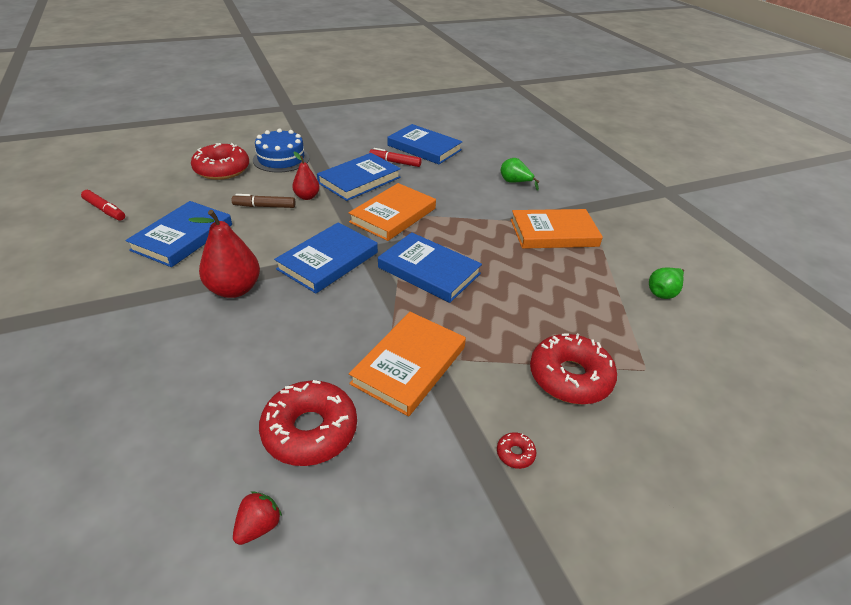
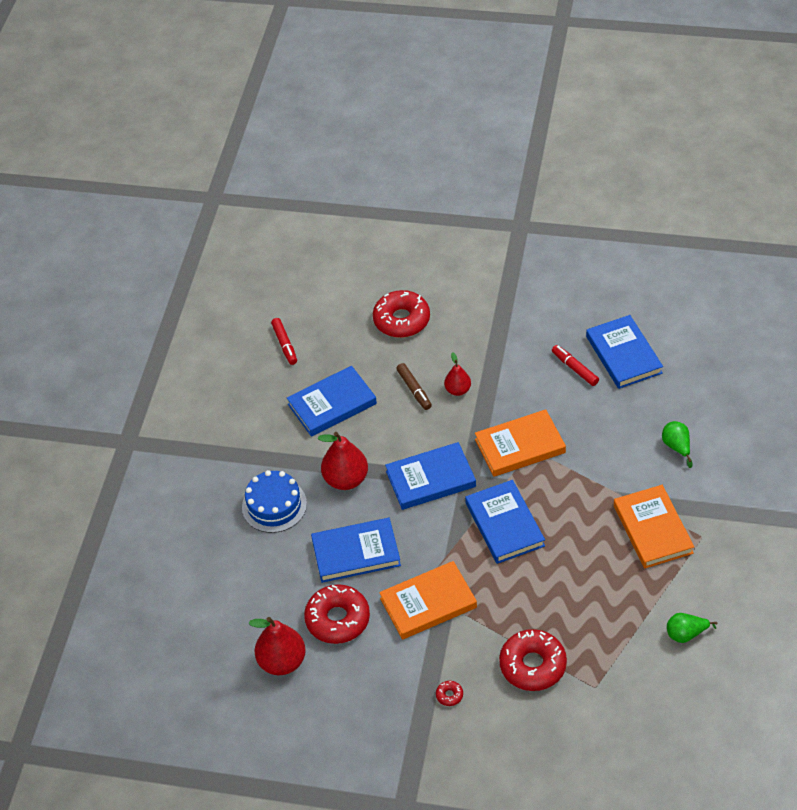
camera: 40 degrees right, 10 degrees up
brown marker [232,194,295,208] -> brown marker turned 150 degrees counterclockwise [396,363,432,410]
red strawberry [233,491,282,545] -> red pear [248,617,306,675]
blue cake [253,128,309,172] -> blue cake moved to [242,470,307,533]
blue book [317,153,401,201] -> blue book moved to [311,518,401,583]
orange book [511,209,603,249] -> orange book turned 45 degrees clockwise [614,485,694,568]

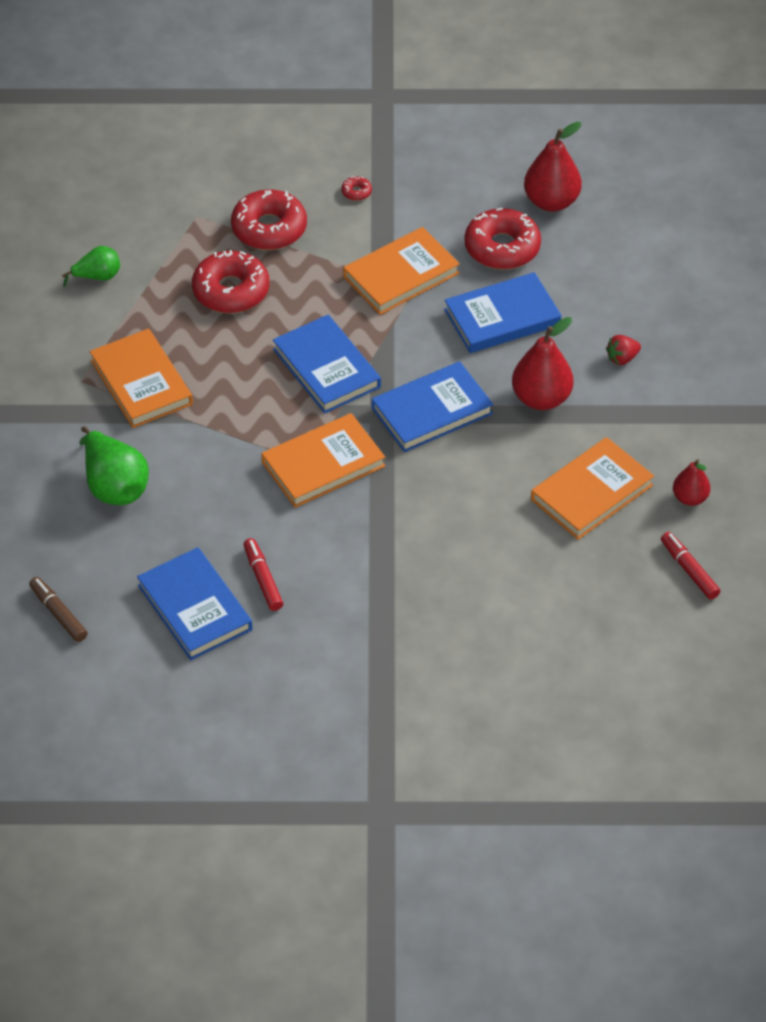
camera: 165 degrees right, 0 degrees up
blue cake [242,470,307,533] -> red strawberry [606,335,641,365]
blue book [287,366,377,437] -> orange book [531,437,654,540]
red donut [373,290,430,338] -> red donut moved to [192,250,269,313]
brown marker [396,363,432,410] -> brown marker moved to [29,577,88,642]
red pear [444,352,471,396] -> red pear moved to [673,459,711,506]
red marker [552,345,599,386] -> red marker turned 150 degrees counterclockwise [244,538,283,611]
green pear [662,421,693,468] -> green pear [79,426,149,505], size x1.69

